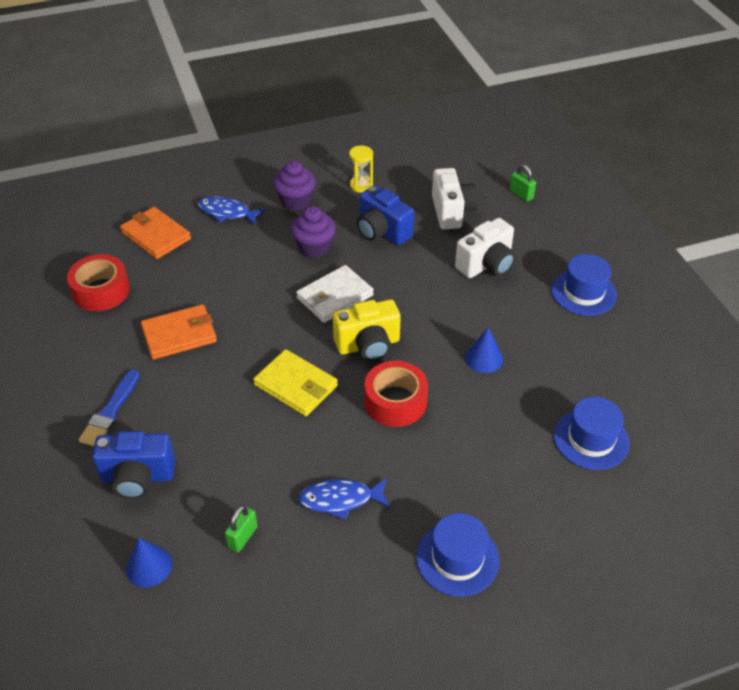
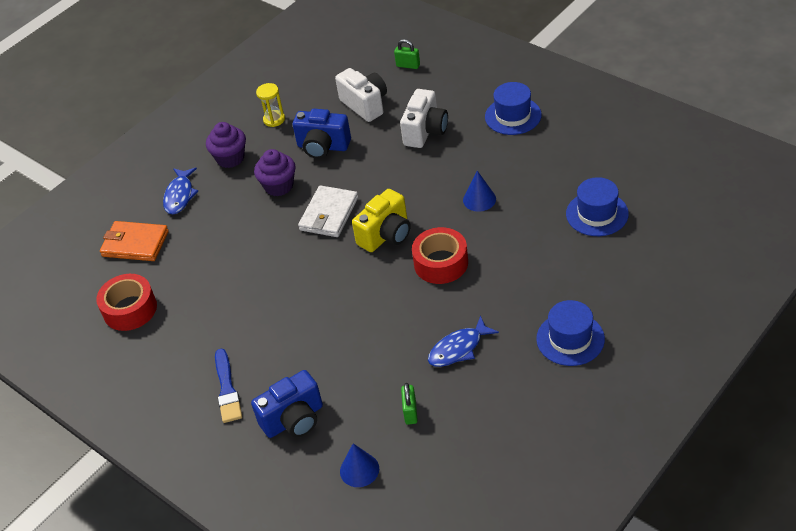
camera: 25 degrees left, 0 degrees up
orange wallet [141,304,217,360] -> none
blue fish [198,196,266,226] -> blue fish turned 75 degrees counterclockwise [163,167,198,214]
yellow wallet [253,349,338,416] -> none

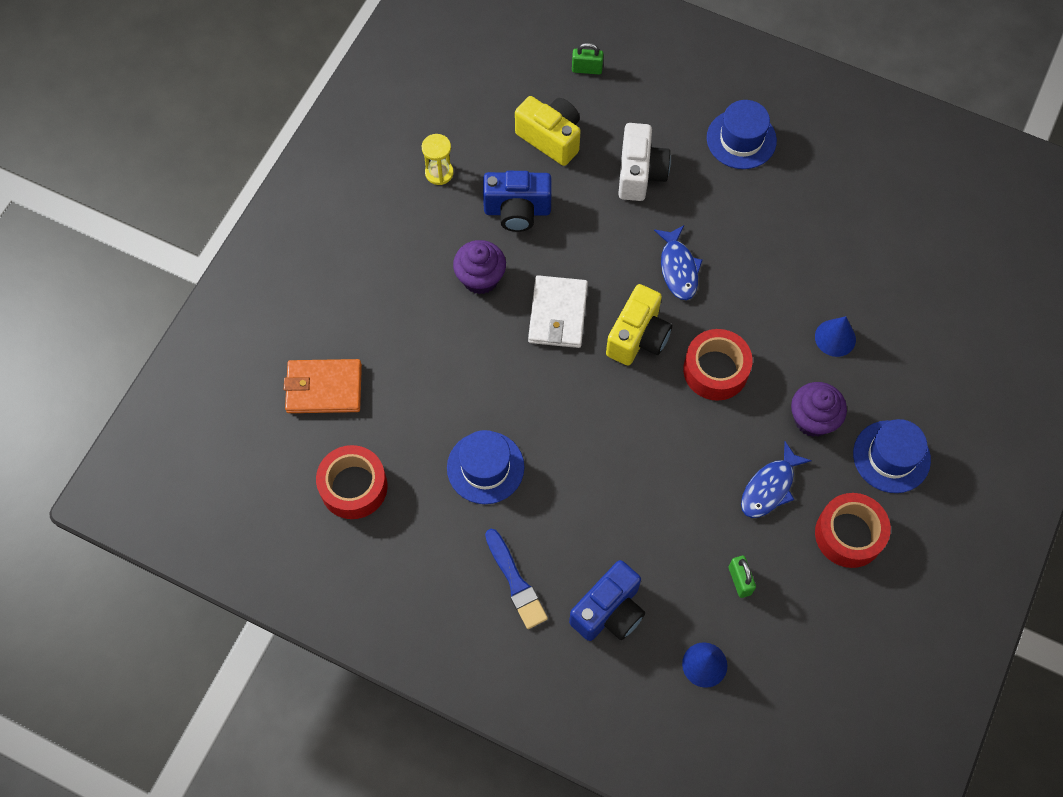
camera: 20 degrees left, 20 degrees up
blue fish [163,167,198,214] -> blue fish moved to [654,225,703,300]
purple cupcake [206,122,246,168] -> purple cupcake moved to [791,382,847,437]
white camera [335,68,387,122] -> yellow camera [515,96,581,166]
blue cone [463,171,496,212] -> blue cone moved to [815,316,856,357]
blue hat [566,177,629,236] -> blue hat moved to [447,430,524,504]
none -> red tape [815,493,891,568]

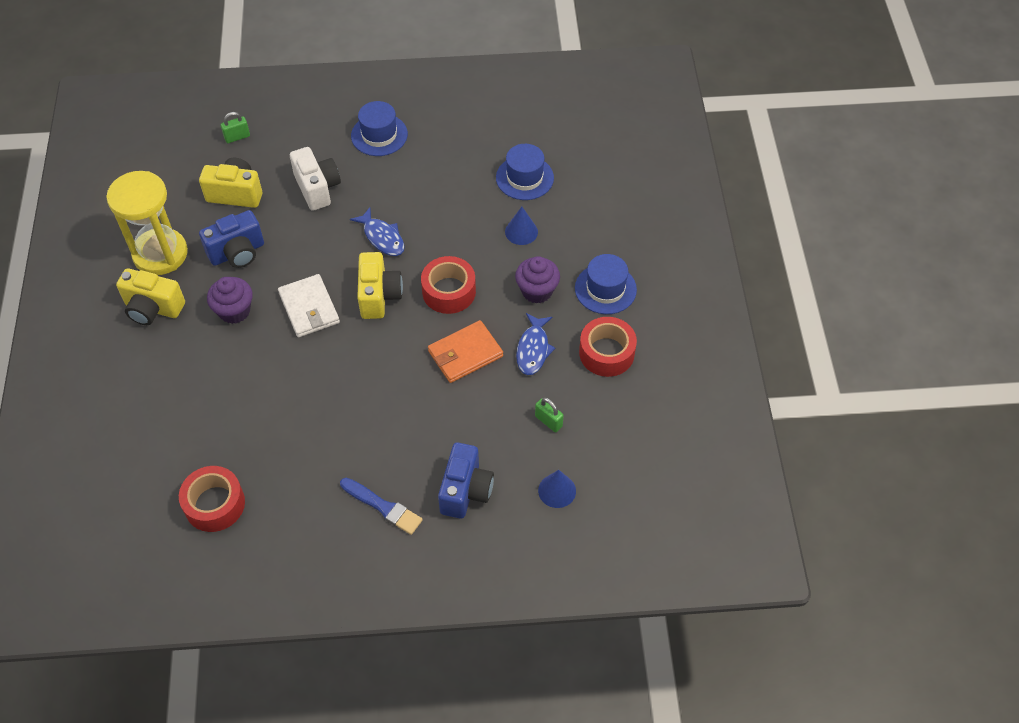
camera: 30 degrees left, 10 degrees down
orange wallet [284,359,362,413] -> orange wallet moved to [428,320,503,383]
yellow hourglass [422,134,454,185] -> yellow hourglass [106,171,188,275], size x2.23
blue hat [447,430,524,504] -> blue hat moved to [496,144,554,200]
none -> yellow camera [116,268,185,325]

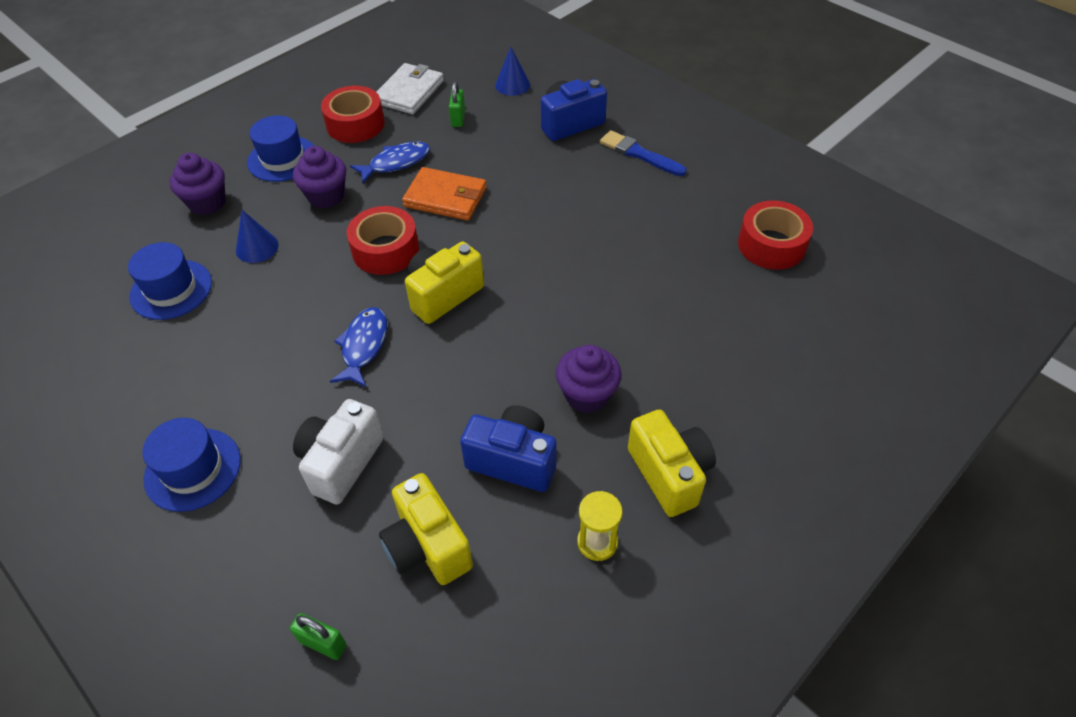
camera: 130 degrees left, 5 degrees down
yellow hourglass [106,171,188,275] -> yellow hourglass [577,491,623,561], size x0.45
white wallet [278,274,340,337] -> white wallet moved to [377,63,444,114]
blue brush [340,478,423,535] -> blue brush turned 45 degrees counterclockwise [600,130,687,176]
none -> purple cupcake [170,153,226,215]

